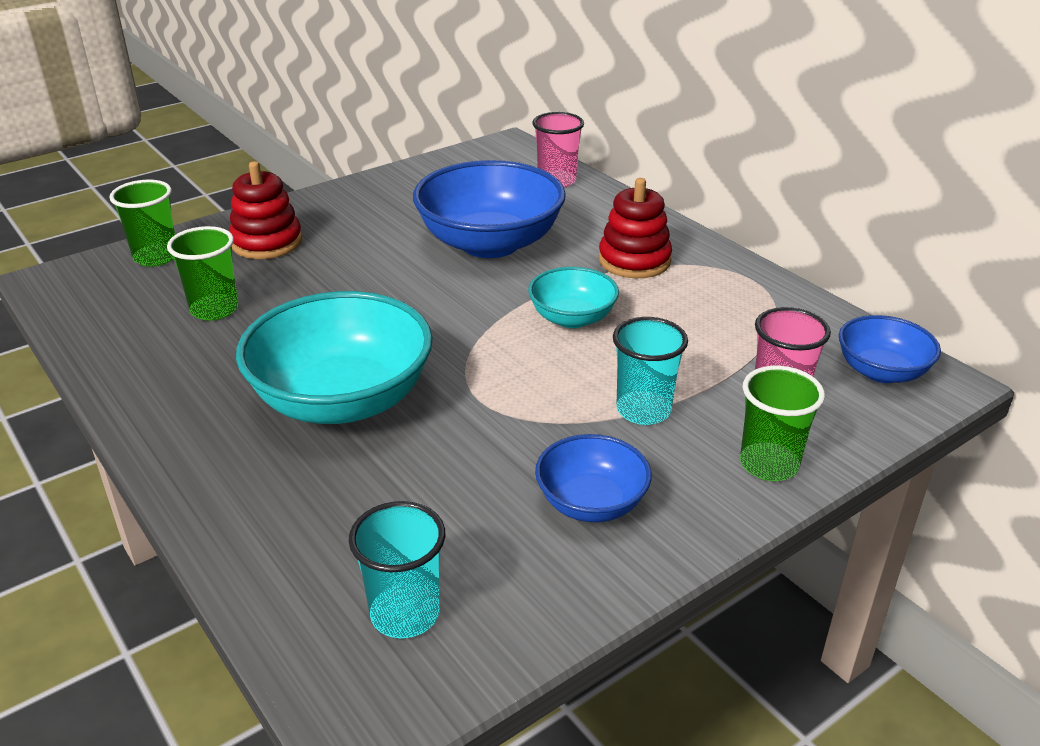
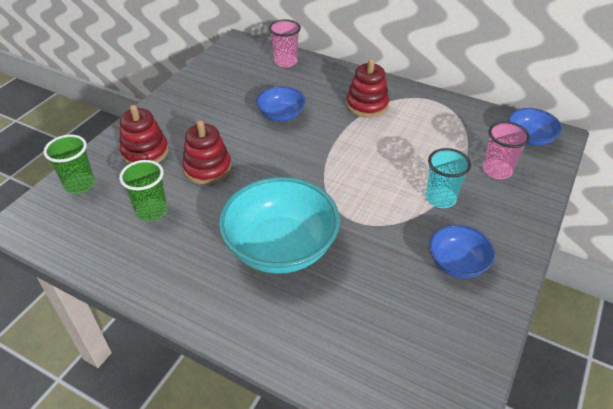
camera: 25 degrees left, 10 degrees up
turquoise cup [349,501,445,638] -> none
blue bowl [413,160,566,258] -> blue bowl [256,86,305,121], size x0.54
turquoise bowl [528,267,619,328] -> none
green cup [740,366,825,481] -> none
none -> red stacking toy [182,120,232,184]

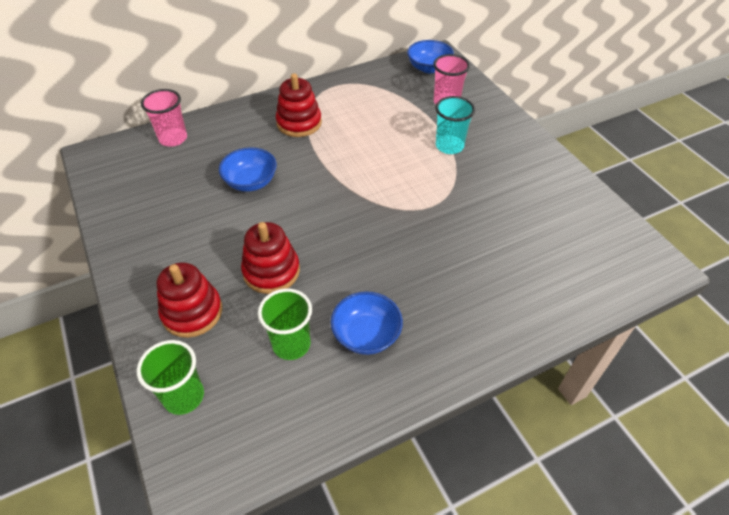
camera: 55 degrees left, 5 degrees up
turquoise bowl [219,177,340,274] -> none
blue bowl [429,225,495,278] -> blue bowl moved to [331,291,403,355]

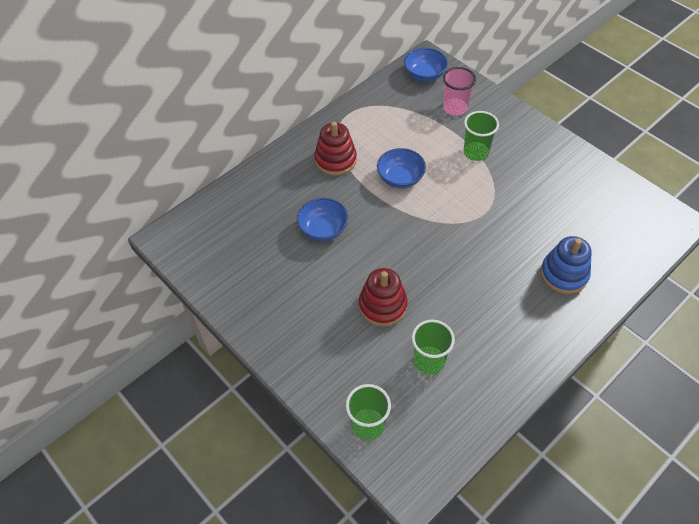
camera: 15 degrees left, 5 degrees up
pink cup [141,89,187,147] -> none
red stacking toy [157,262,222,338] -> none
blue bowl [331,291,403,355] -> blue bowl moved to [377,148,426,188]
turquoise cup [435,96,475,154] -> green cup [464,111,499,161]
none -> blue stacking toy [540,236,592,294]

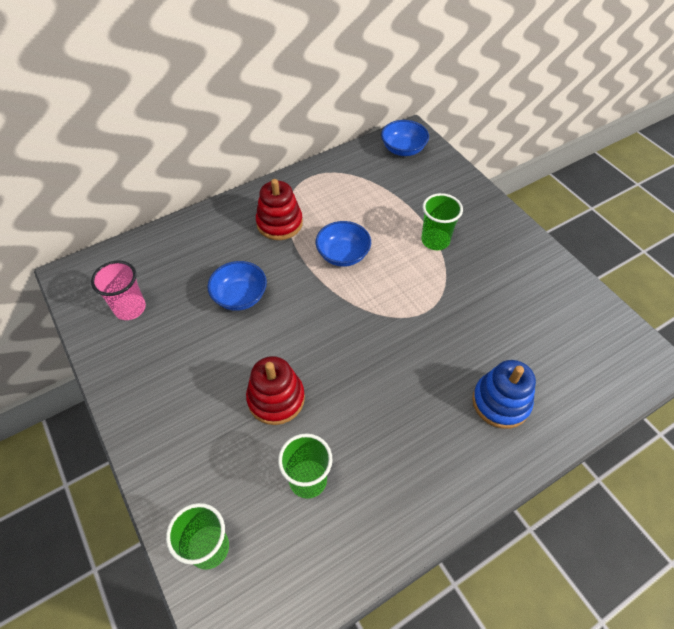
camera: 10 degrees right, 0 degrees up
pink cup [443,67,476,116] -> pink cup moved to [91,260,146,320]

